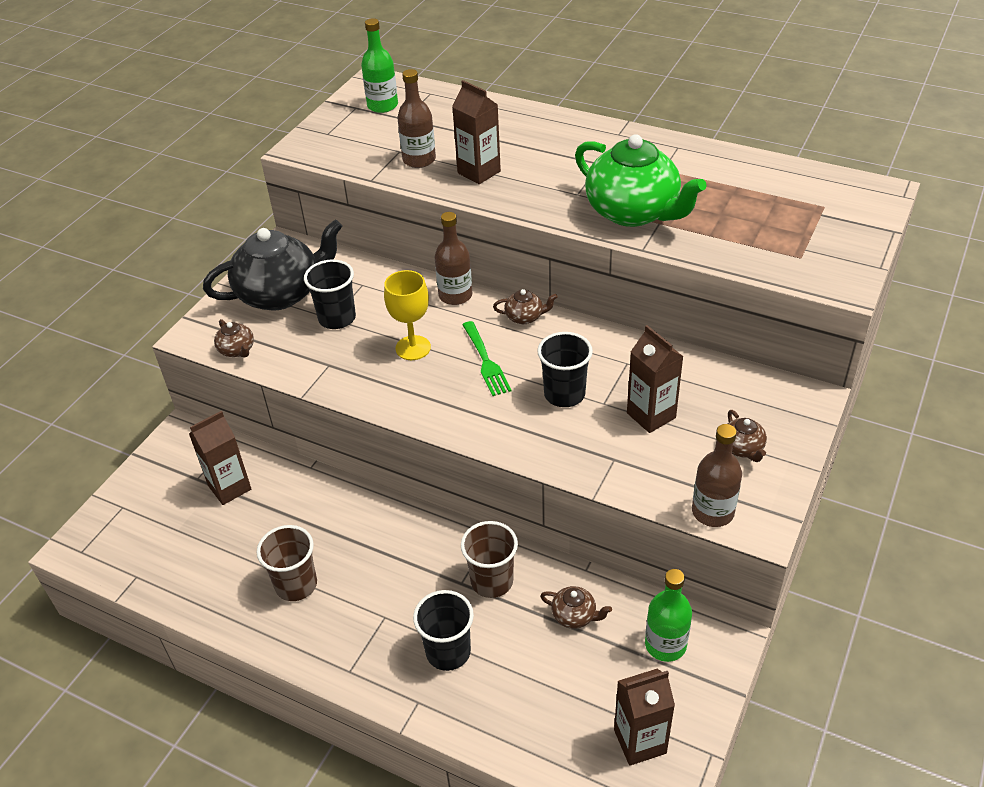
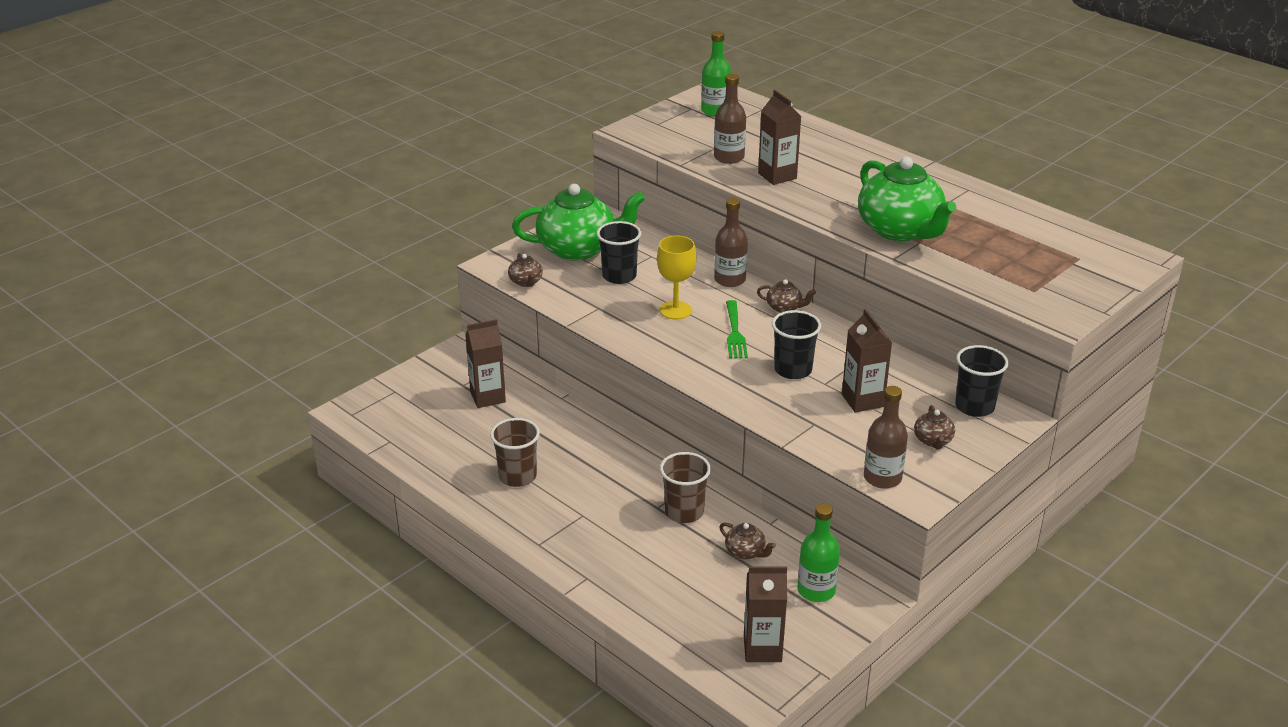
camera: 15 degrees right, 10 degrees down
black teapot [203,219,342,311] -> green teapot [512,184,645,261]
black cup [413,590,474,671] -> black cup moved to [955,345,1009,417]

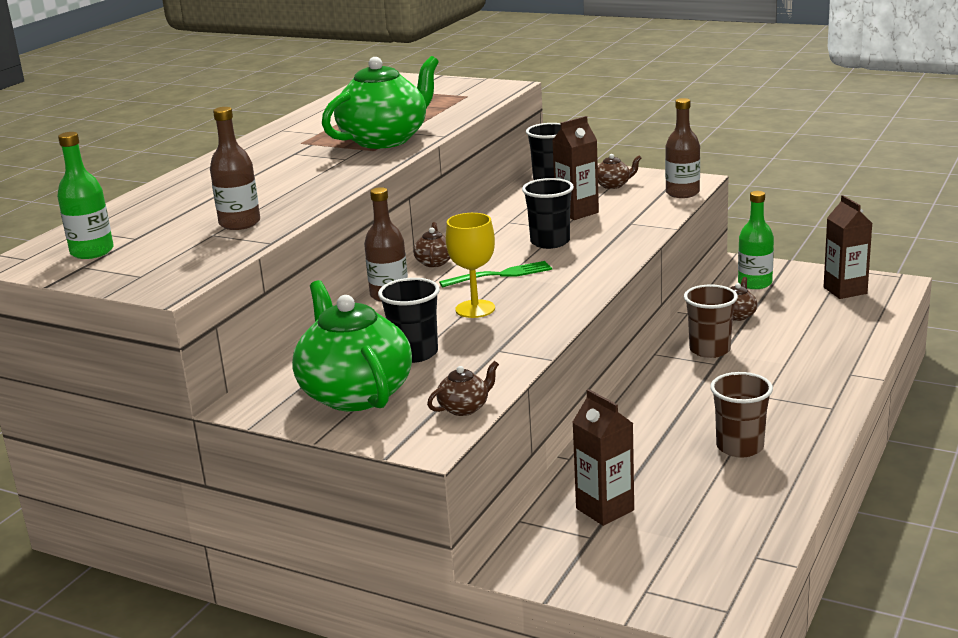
camera: 105 degrees left, 10 degrees down
brown carton [758,90,801,185] -> none

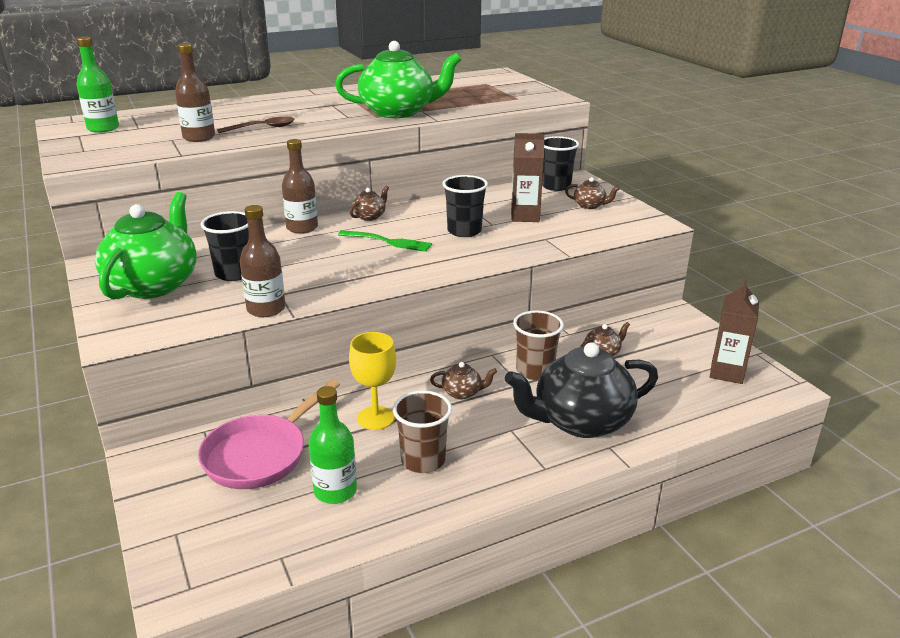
camera: 35 degrees right, 5 degrees up
brown teapot [427,361,499,416] -> brown teapot moved to [430,362,497,399]
yellow goblet [446,213,495,318] -> yellow goblet moved to [349,332,396,430]
brown carton [572,389,634,526] -> pink pan [198,379,340,489]
brown bottle [665,98,700,198] -> brown bottle moved to [240,205,285,317]
green bottle [738,191,774,289] -> green bottle moved to [309,386,357,504]
none -> brown spoon [217,117,295,133]
none -> black teapot [505,342,658,438]

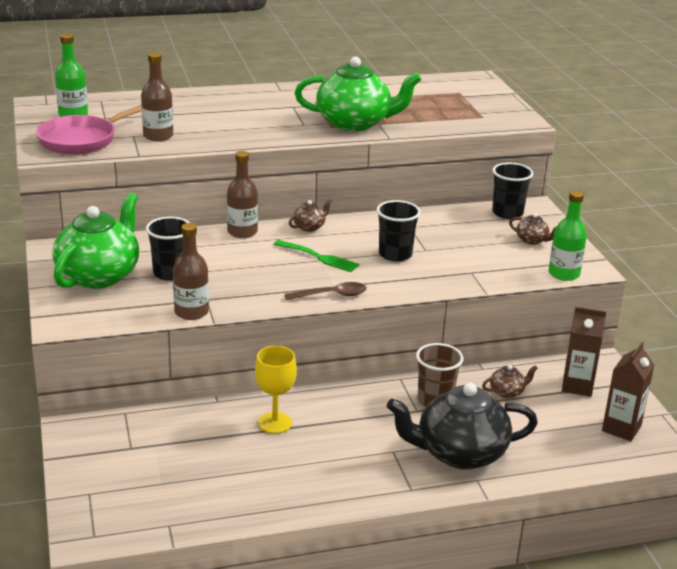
camera: 10 degrees right, 0 degrees up
pink pan [198,379,340,489] -> pink pan moved to [36,104,142,155]
brown spoon [217,117,295,133] -> brown spoon moved to [284,282,367,300]
green bottle [309,386,357,504] -> green bottle moved to [549,190,587,281]
brown cup [393,390,452,473] -> none
brown teapot [430,362,497,399] -> none
brown carton [511,133,545,222] -> brown carton moved to [562,307,606,397]

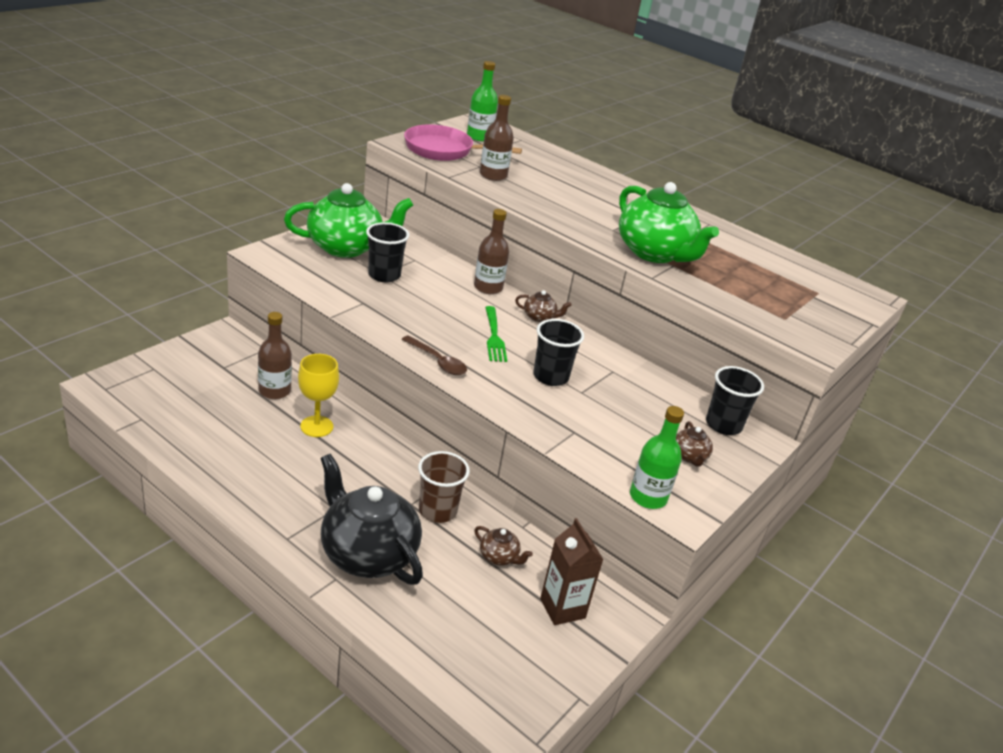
camera: 50 degrees right, 5 degrees up
brown bottle [173,223,209,320] -> brown bottle moved to [258,312,292,399]
brown carton [602,342,654,441] -> none

